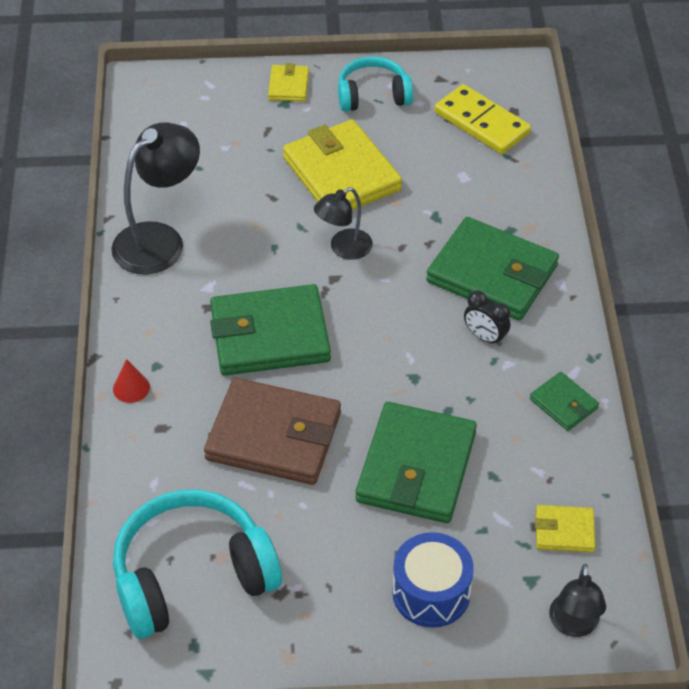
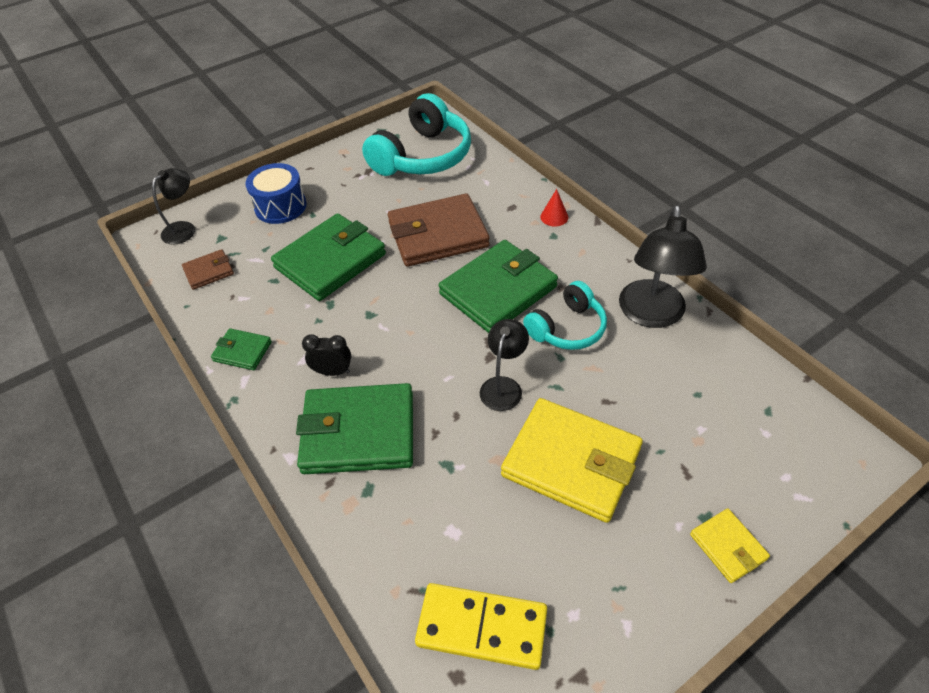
camera: 150 degrees right, 0 degrees up
turquoise headphones [338,57,413,112] -> turquoise headphones moved to [523,281,607,350]
green wallet [356,402,477,523] -> green wallet turned 60 degrees clockwise [271,213,386,301]
yellow wallet [535,505,595,552] -> brown wallet [182,249,234,290]
black lamp [549,564,606,637] -> black lamp turned 60 degrees clockwise [152,168,195,245]

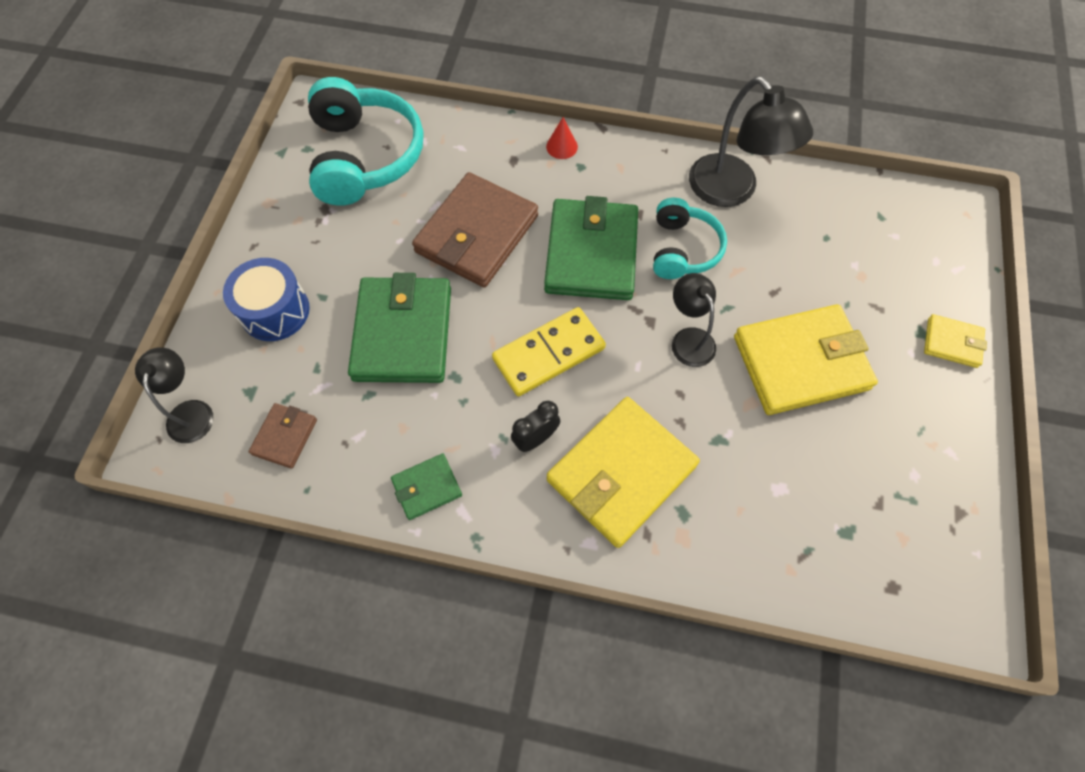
camera: 45 degrees left, 15 degrees up
green wallet [296,383,413,474] -> yellow wallet [547,397,700,548]
yellow domino [415,583,547,670] -> yellow domino moved to [492,307,606,396]

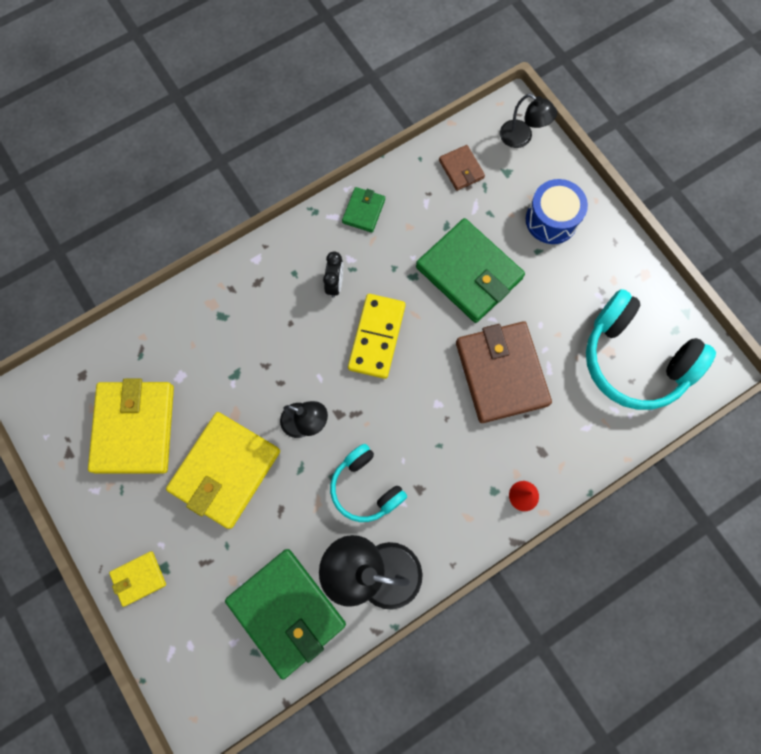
camera: 135 degrees right, 10 degrees up
green wallet [544,196,638,300] -> green wallet moved to [225,549,346,680]
yellow wallet [547,397,700,548] -> yellow wallet moved to [88,379,174,474]

